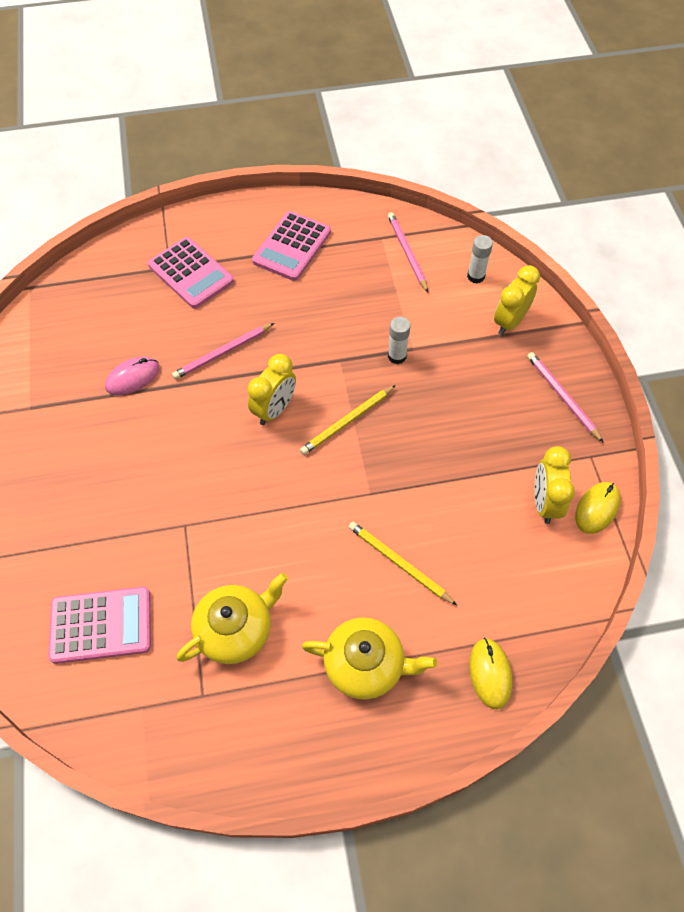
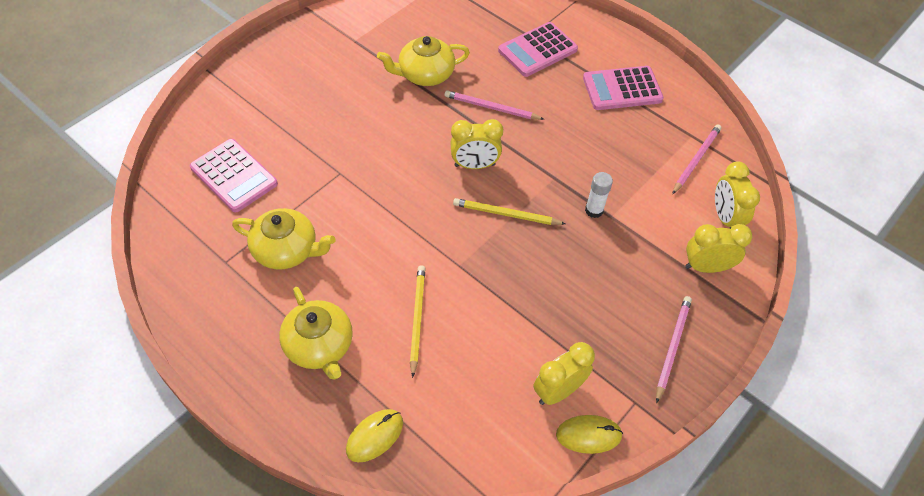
camera: 50 degrees right, 5 degrees down
pink mouse [105,357,160,395] -> yellow teapot [377,36,470,86]
pink calculator [148,237,234,309] -> pink calculator turned 45 degrees clockwise [498,22,578,77]
white glue stick [467,235,493,283] -> yellow clock [715,162,760,229]

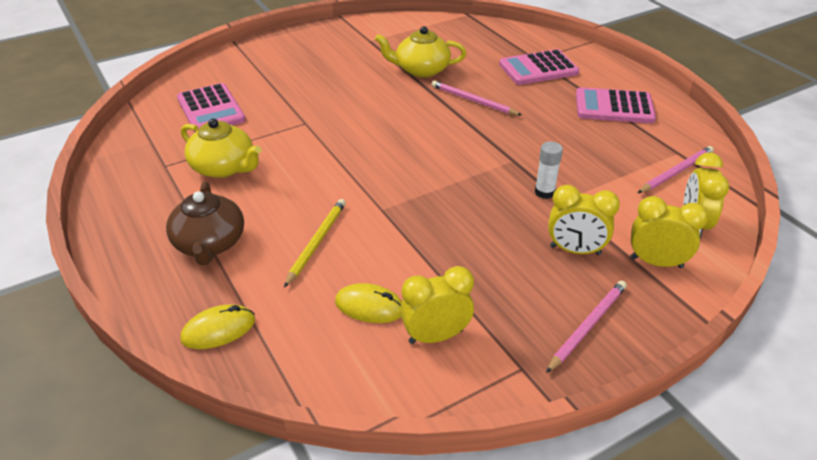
camera: 20 degrees right, 15 degrees down
yellow teapot [279,287,353,380] -> brown teapot [166,181,244,265]
yellow clock [450,119,503,169] -> yellow clock moved to [548,185,620,255]
yellow pencil [453,198,565,225] -> none
yellow mouse [556,415,623,454] -> yellow mouse moved to [335,283,402,323]

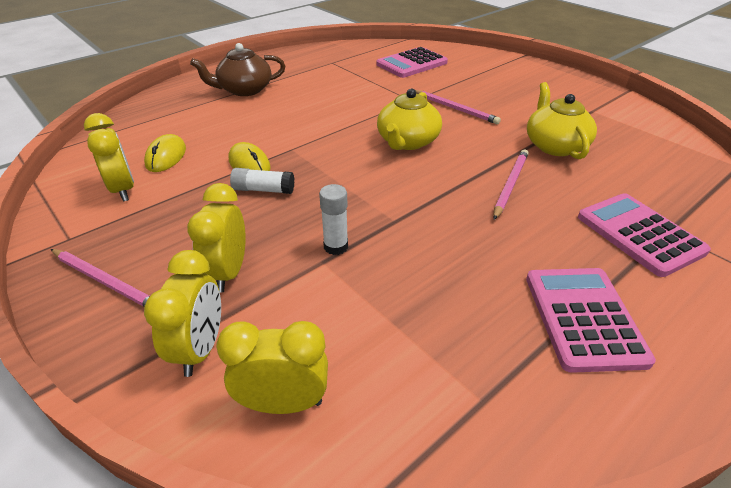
camera: 80 degrees right, 0 degrees up
yellow teapot [181,118,262,178] -> yellow teapot moved to [377,89,442,150]
yellow mouse [181,304,255,349] -> yellow mouse moved to [229,142,271,171]
yellow pencil [284,199,346,287] -> none
pink pencil [638,146,714,193] -> pink pencil moved to [415,90,501,124]
none -> white glue stick [230,168,294,194]

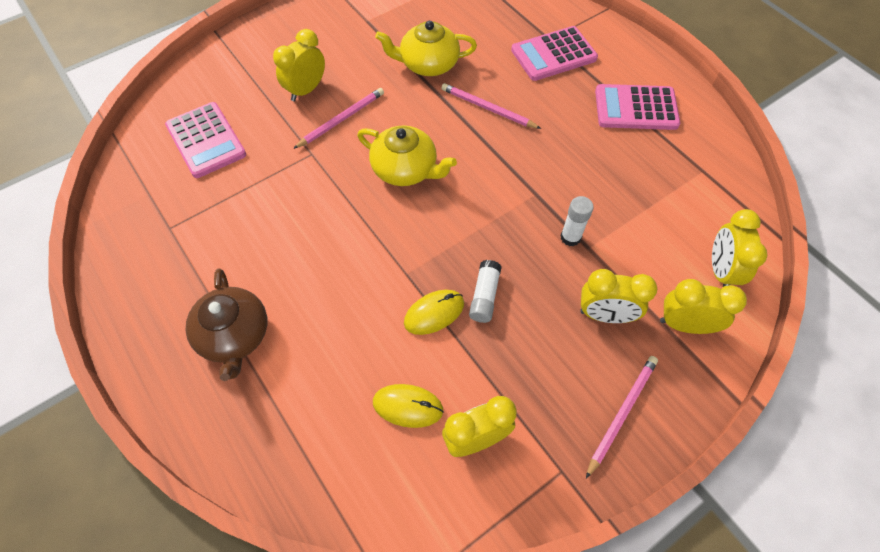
camera: 85 degrees left, 20 degrees up
none -> yellow clock [273,29,325,101]

